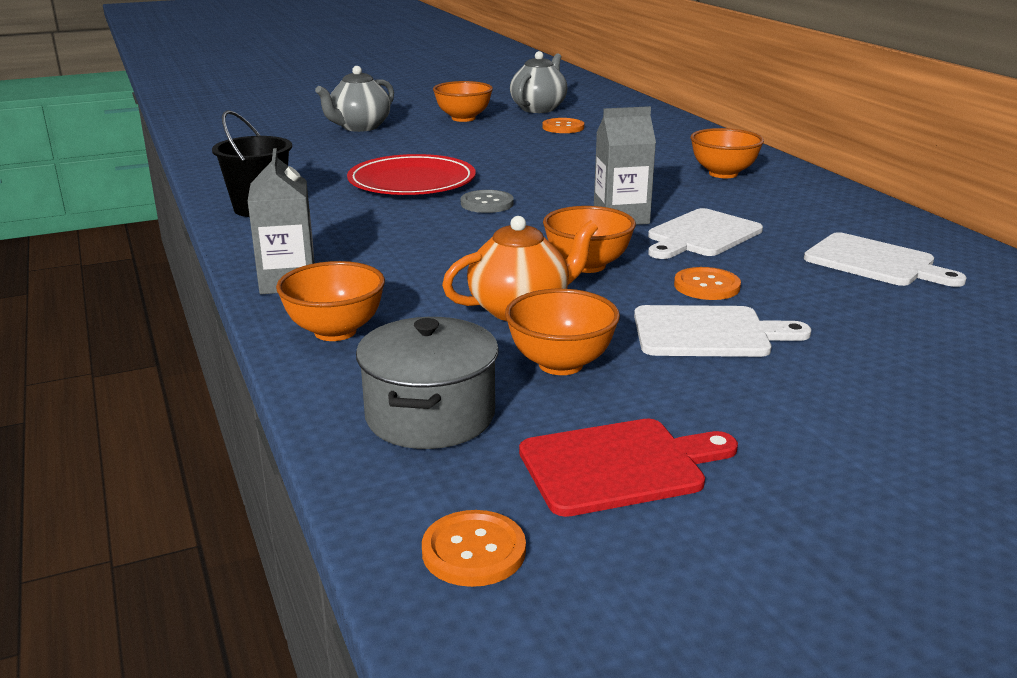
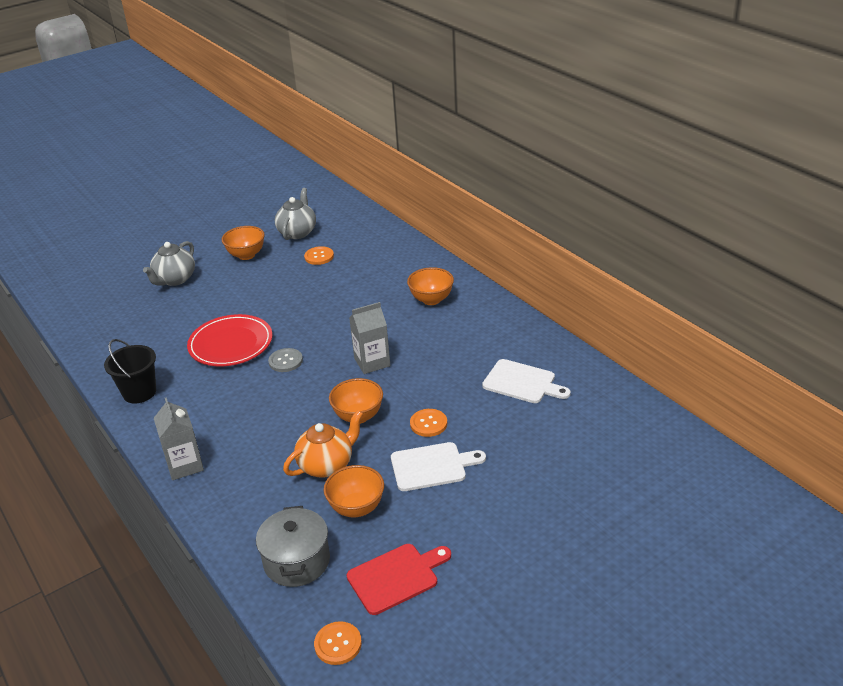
camera: 10 degrees left, 10 degrees up
orange bowl [276,261,385,341] -> none
white cutting board [648,208,763,259] -> none

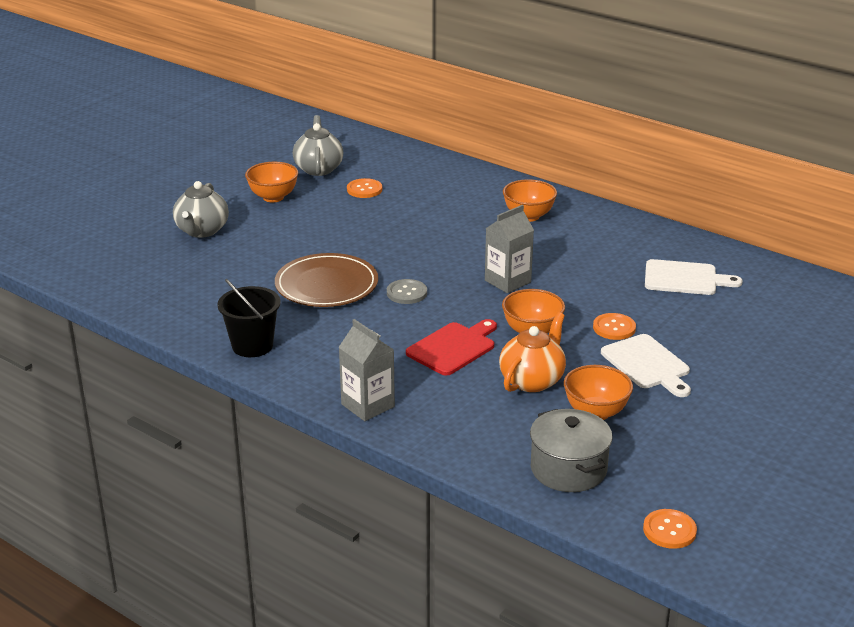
camera: 20 degrees left, 5 degrees down
red plate [187,314,272,366] -> brown plate [275,253,378,307]
red cutting board [347,544,451,615] -> red cutting board moved to [406,319,497,376]
white cutting board [391,442,486,491] -> white cutting board turned 90 degrees clockwise [601,334,691,397]

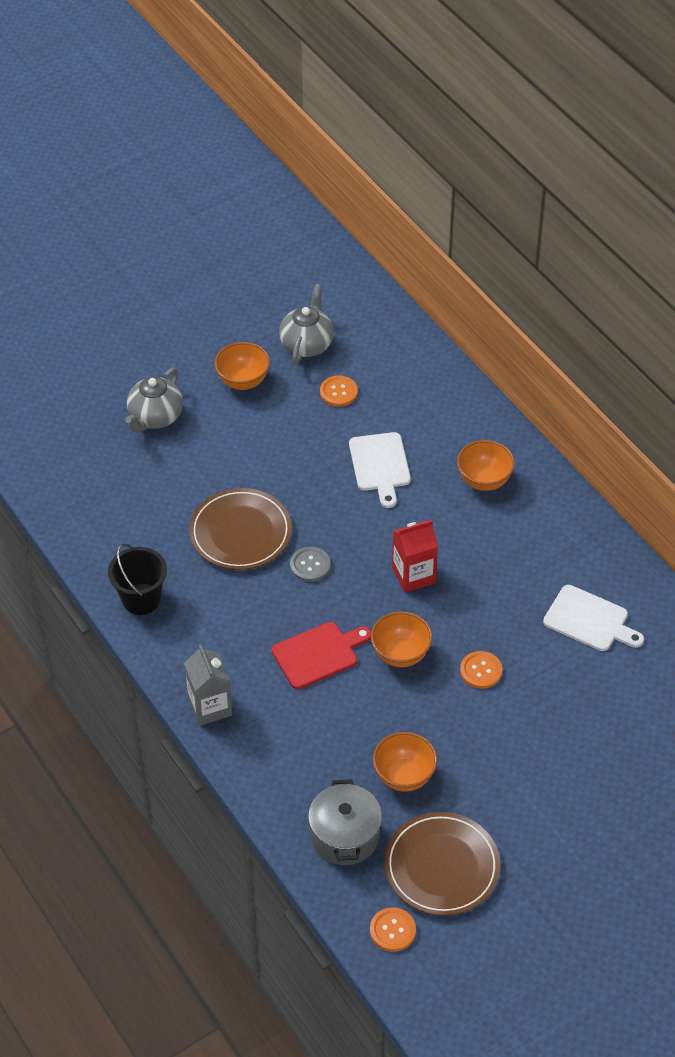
camera: 20 degrees right, 20 degrees up
grey carton [485,205,534,293] -> red carton [392,520,438,593]
orange teapot [499,312,566,392] -> none
white cutting board [601,334,691,397] -> white cutting board moved to [349,432,411,508]
none -> brown plate [384,812,500,916]

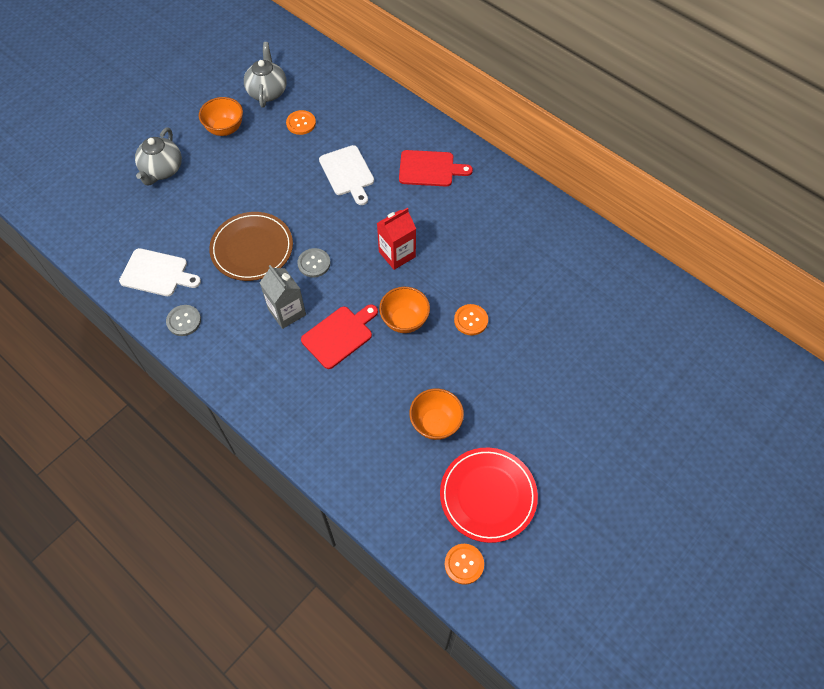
camera: 15 degrees left, 10 degrees up
black bucket [108,543,167,615] -> grey button [166,305,201,336]
grey carton [184,645,233,726] -> grey carton moved to [260,265,306,329]
grey pot [308,779,382,865] -> none
brown plate [384,812,500,916] -> red plate [440,448,538,543]
orange bowl [457,440,515,491] -> red cutting board [399,150,473,186]
white cutting board [543,585,644,651] -> white cutting board moved to [119,248,201,296]

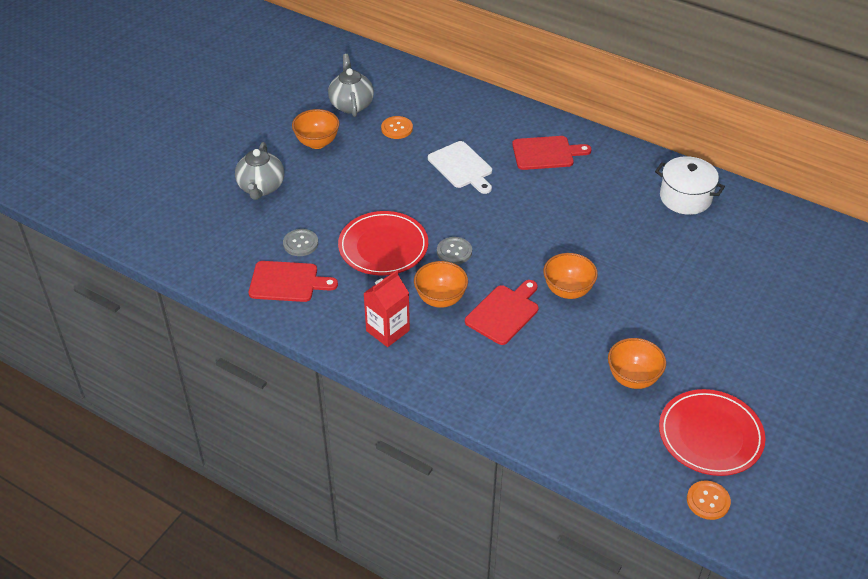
camera: 10 degrees left, 15 degrees down
white cutting board [119,248,201,296] -> red cutting board [249,261,338,302]
grey button [166,305,201,336] -> grey button moved to [283,229,318,256]
brown plate [209,212,293,281] -> red plate [338,211,428,275]
grey carton [260,265,306,329] -> orange bowl [414,261,468,308]
red carton [377,208,416,270] -> red carton moved to [363,270,410,347]
orange button [454,304,488,335] -> none
none -> white pot [655,156,725,215]

